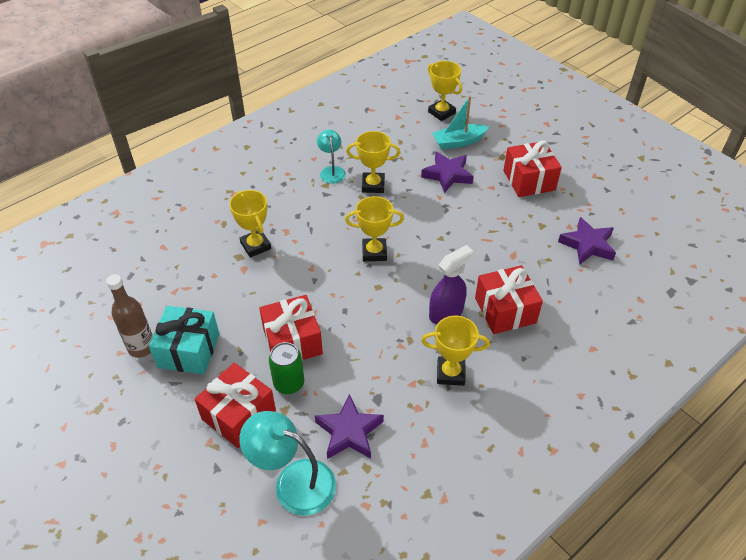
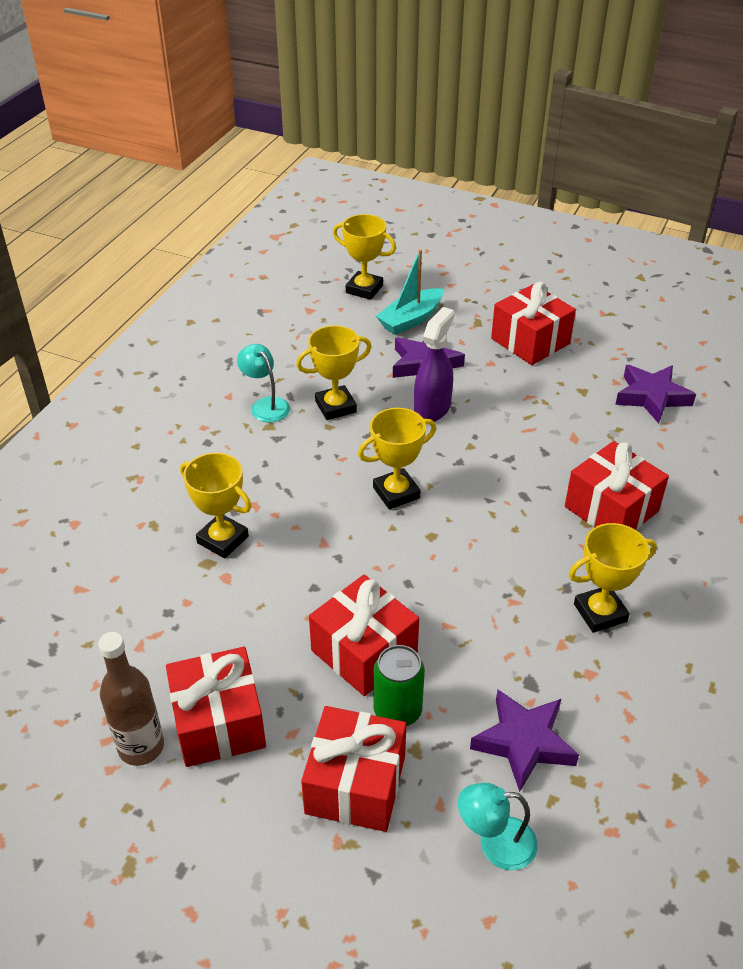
camera: 25 degrees left, 5 degrees down
turquoise gift [149,306,219,374] -> red gift [166,647,266,767]
turquoise lamp [239,411,336,515] -> turquoise lamp [458,783,538,870], size x0.61
purple spray bottle [429,245,473,324] -> purple spray bottle moved to [414,307,455,422]

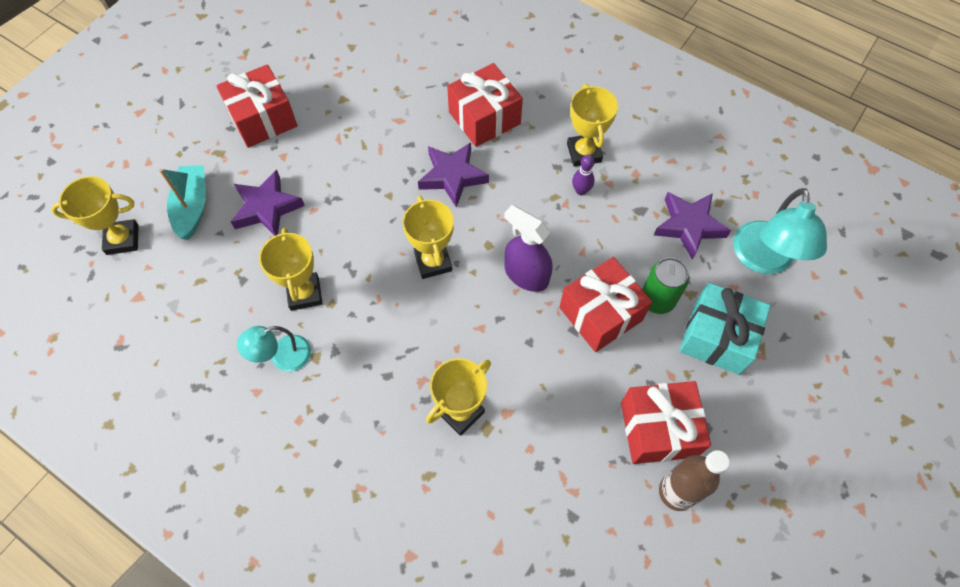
camera: 80 degrees left, 20 degrees up
red gift [301,706,407,832] -> turquoise gift [679,283,771,375]
yellow trophy [333,214,396,300] -> yellow trophy turned 45 degrees clockwise [51,176,139,255]
turquoise boat [376,249,443,335] -> turquoise boat turned 150 degrees counterclockwise [159,165,206,240]
purple spray bottle [414,307,455,422] -> purple spray bottle moved to [504,205,553,292]
turquoise lamp [458,783,538,870] -> turquoise lamp [733,188,827,274], size x1.65
purple star [615,365,696,424] -> purple star moved to [418,142,489,208]
none -> purple bowling pin [572,155,595,195]

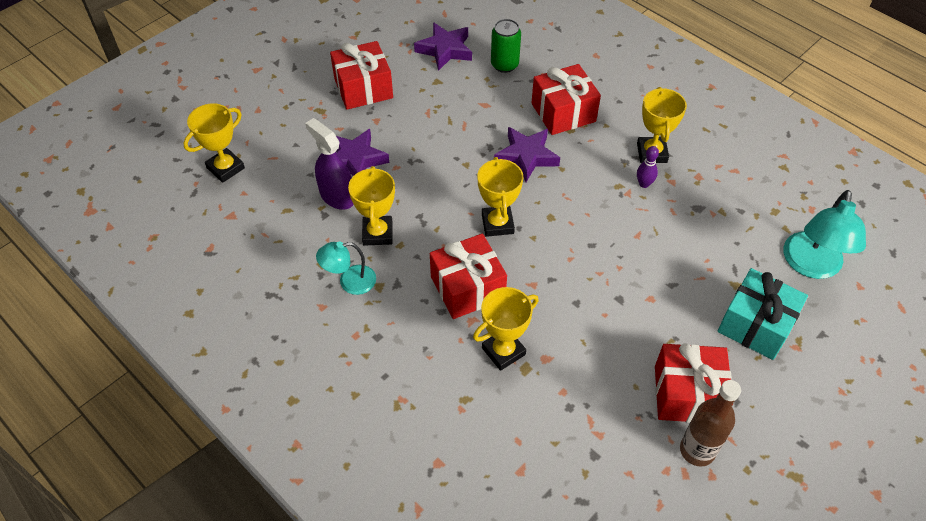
camera: 10 degrees right, 10 degrees down
yellow trophy [51,176,139,255] -> yellow trophy turned 45 degrees counterclockwise [183,104,245,183]
turquoise boat [159,165,206,240] -> none
purple spray bottle [504,205,553,292] -> purple spray bottle moved to [305,118,354,210]
red gift [559,257,652,352] -> red gift moved to [430,233,507,319]
green can [642,258,689,314] -> green can moved to [491,19,521,73]
purple star [654,192,731,260] -> purple star moved to [414,22,472,71]

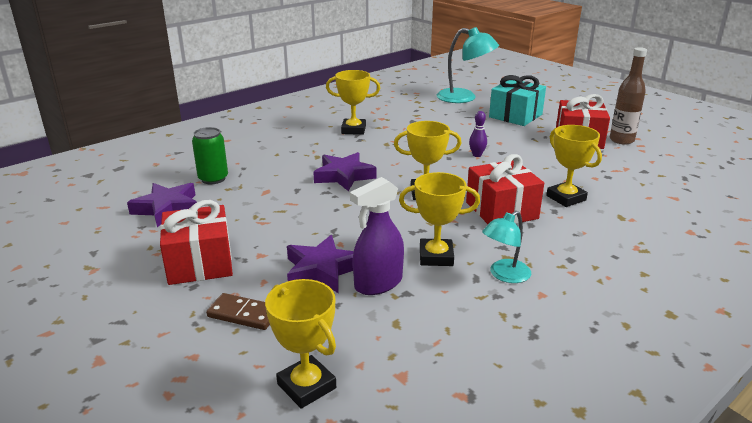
camera: 85 degrees left, 25 degrees down
turquoise lamp [316,242,376,295] -> turquoise lamp turned 60 degrees clockwise [482,211,531,283]
red gift [531,64,601,135] -> none
purple bowling pin [637,146,659,188] -> purple bowling pin moved to [469,111,487,157]
none -> brown domino [206,293,270,330]

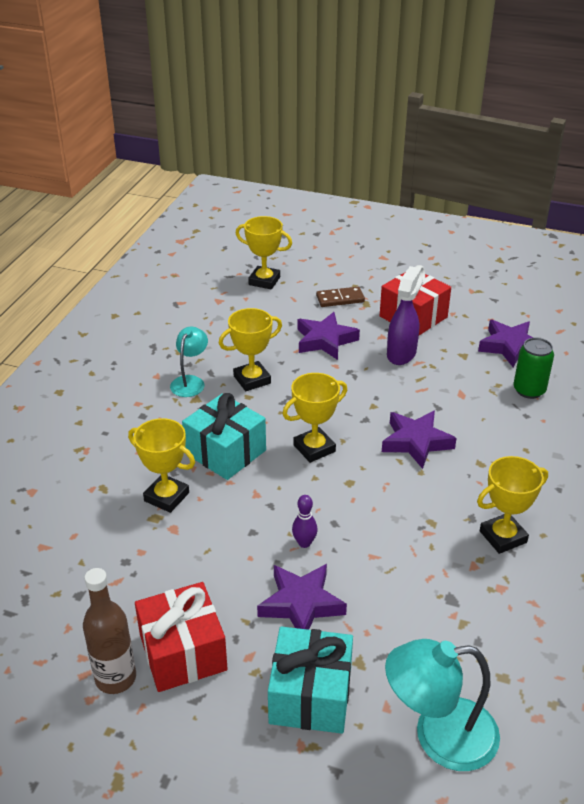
camera: 150 degrees right, 10 degrees up
purple spray bottle [350,177,404,295] -> purple spray bottle moved to [387,266,420,365]
red gift [466,154,544,224] -> turquoise gift [182,393,266,480]
none -> purple star [257,564,347,630]

